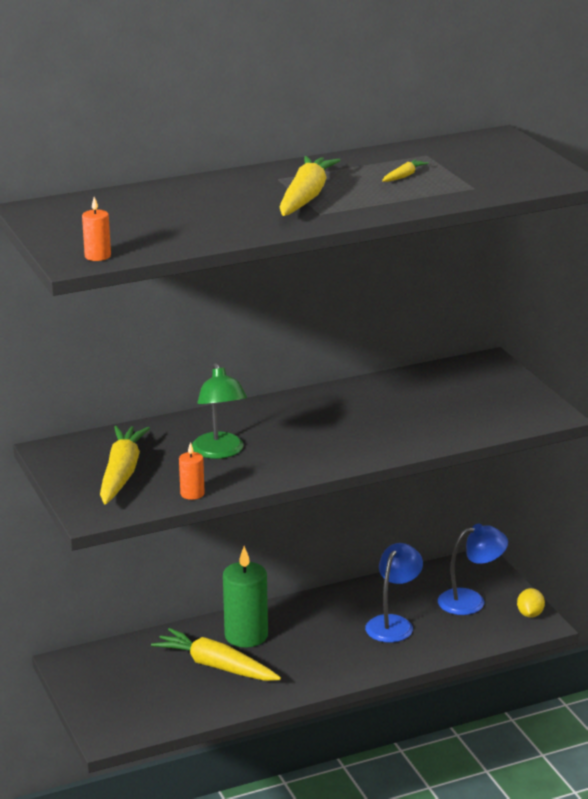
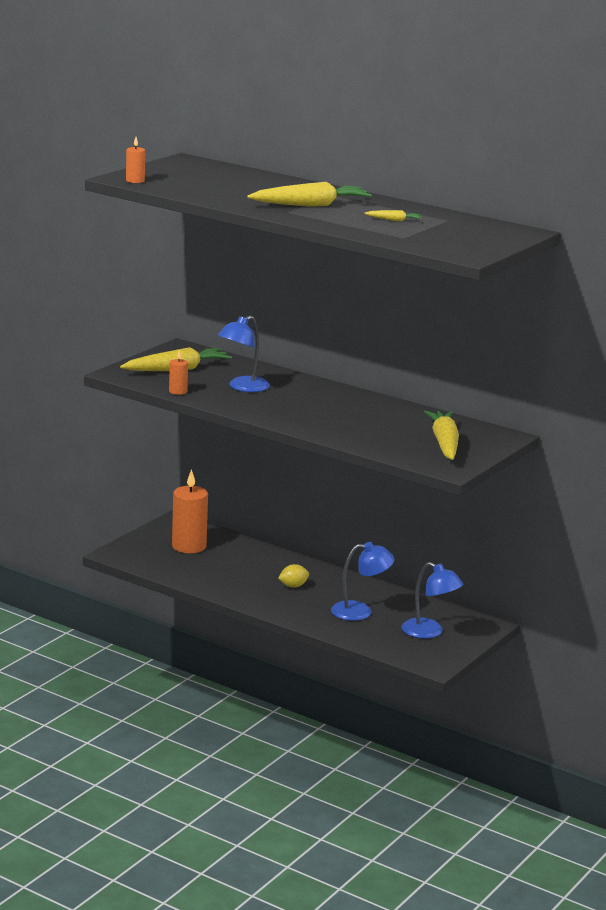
camera: 55 degrees right, 5 degrees down
yellow carrot [151,628,281,681] -> yellow carrot moved to [424,411,459,460]
green lamp [192,363,247,459] -> blue lamp [218,315,270,392]
green candle [223,546,268,647] -> none
yellow lemon [517,588,545,618] -> yellow lemon moved to [278,564,309,588]
none -> orange candle [172,469,208,554]

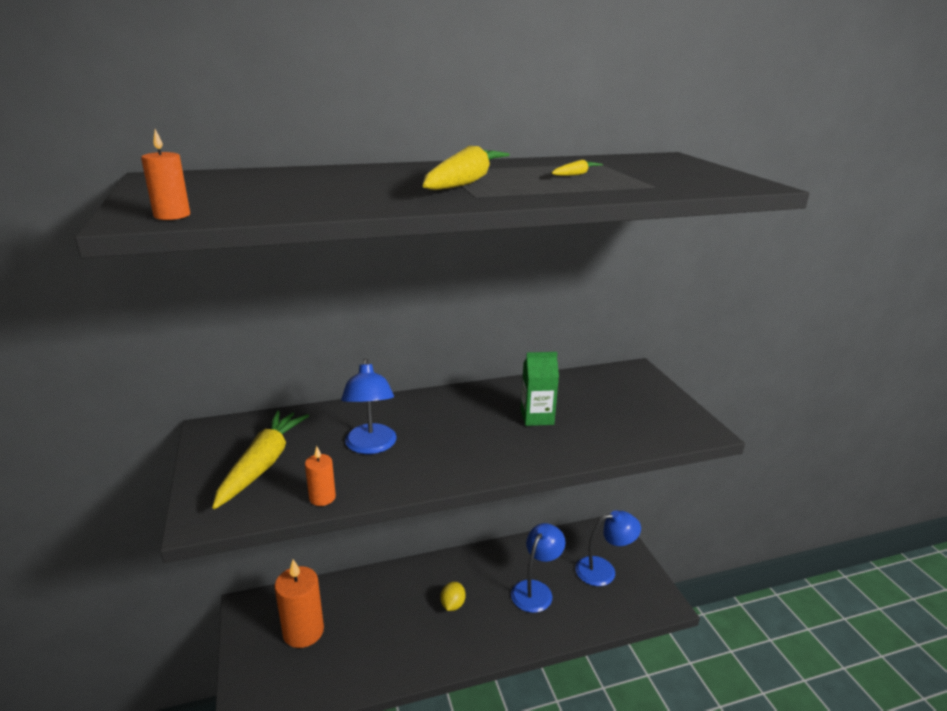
camera: 50 degrees left, 5 degrees up
yellow carrot [424,411,459,460] -> none
none -> green carton [521,352,559,426]

